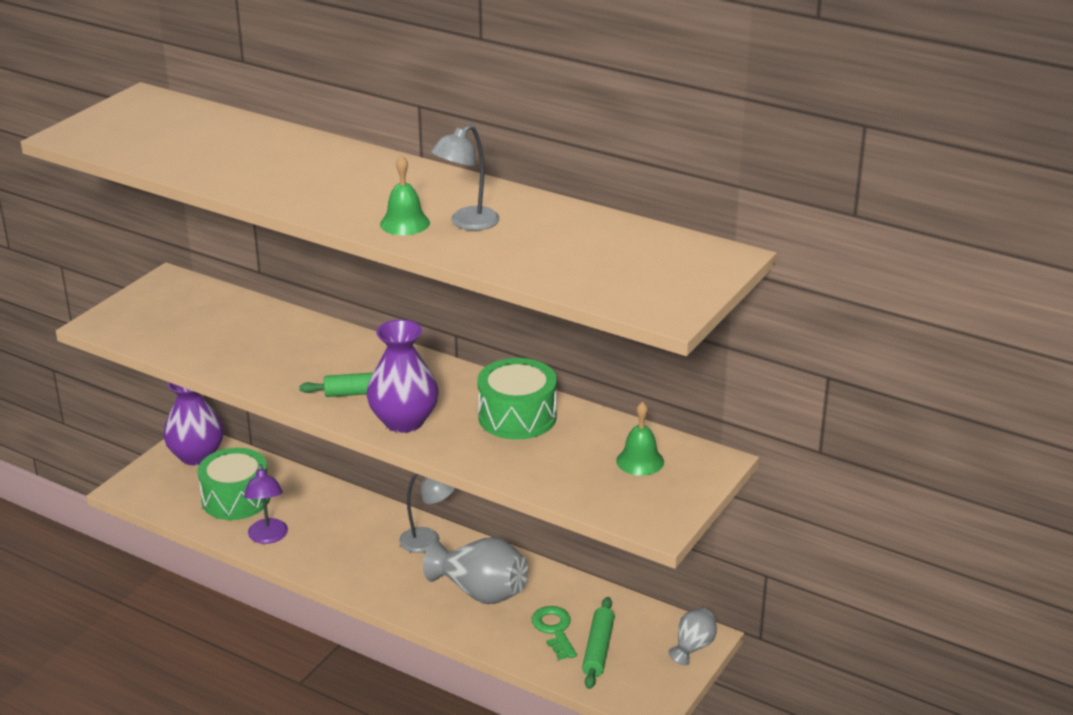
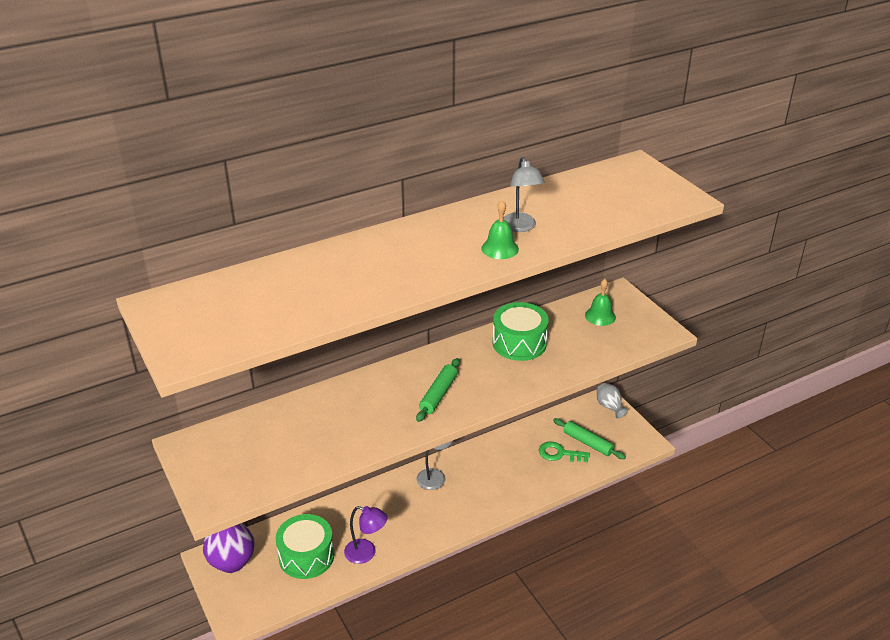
camera: 60 degrees left, 5 degrees up
purple vase [367,320,438,433] -> none
grey vase [423,537,528,604] -> none

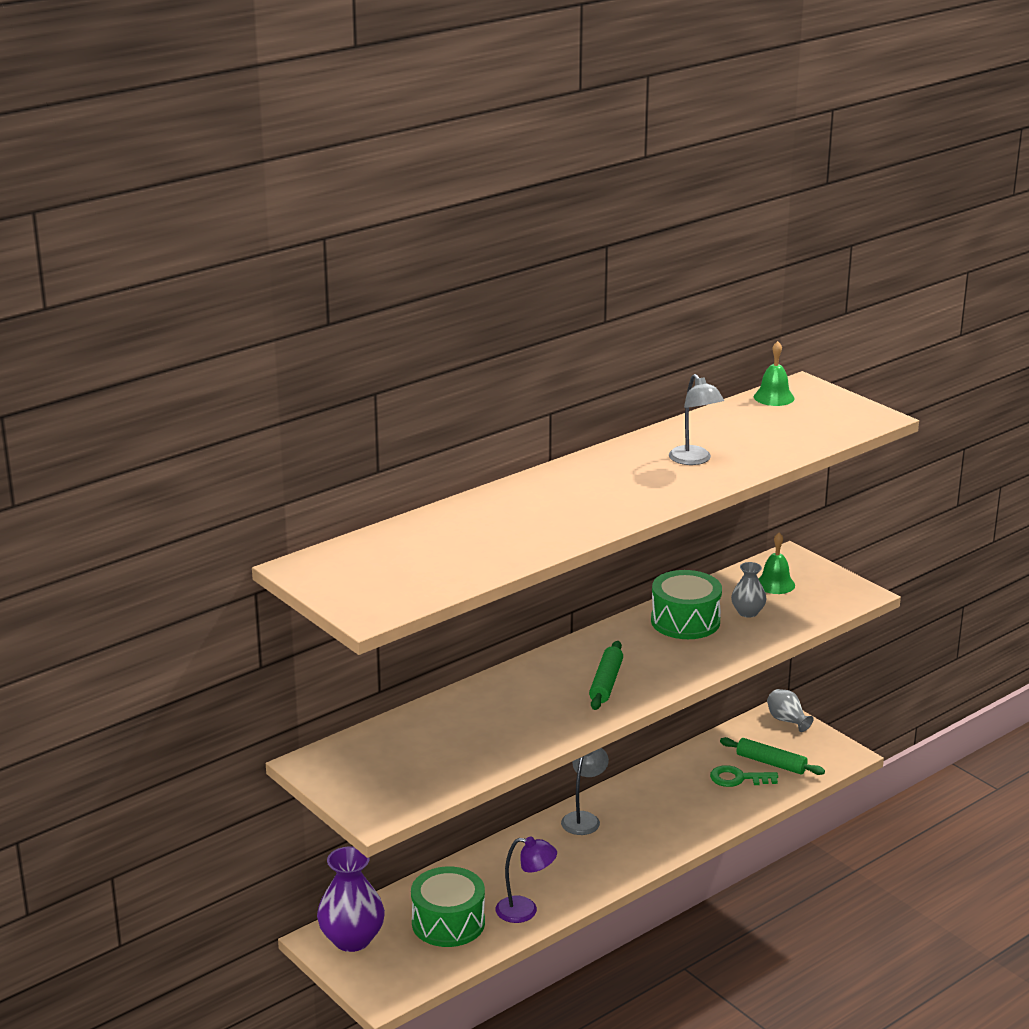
camera: 10 degrees left, 10 degrees down
green bell [481,200,519,259] -> green bell moved to [754,341,794,406]
none -> grey vase [731,562,767,618]

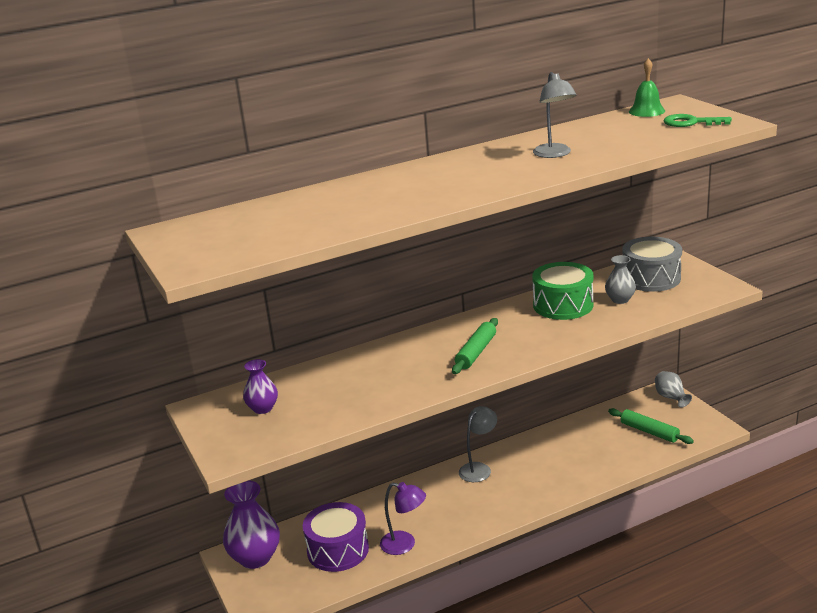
camera: 15 degrees right, 0 degrees up
green drum [411,866,485,947] -> purple drum [303,502,369,572]
green key [710,765,778,787] -> green key moved to [664,114,732,127]
green bell [758,533,795,594] -> grey drum [622,237,682,292]
none -> purple vase [243,359,278,414]

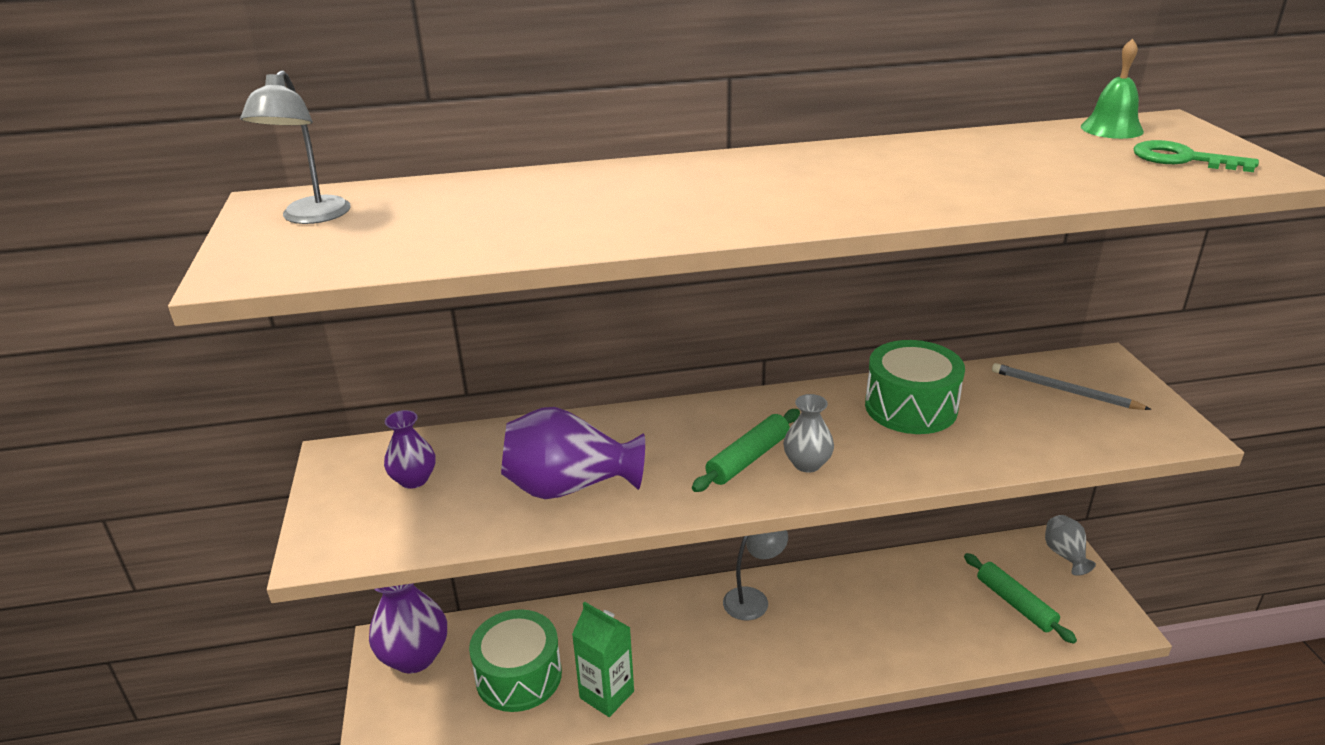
camera: 15 degrees right, 5 degrees up
purple drum [303,502,369,572] -> green drum [469,609,562,712]
purple lamp [380,482,426,555] -> green carton [572,602,634,717]
grey lamp [533,72,577,158] -> grey lamp moved to [240,70,351,224]
grey vase [605,255,636,304] -> grey vase moved to [783,394,834,472]
grey drum [622,237,682,292] -> grey pencil [992,363,1151,410]
none -> purple vase [501,407,645,499]

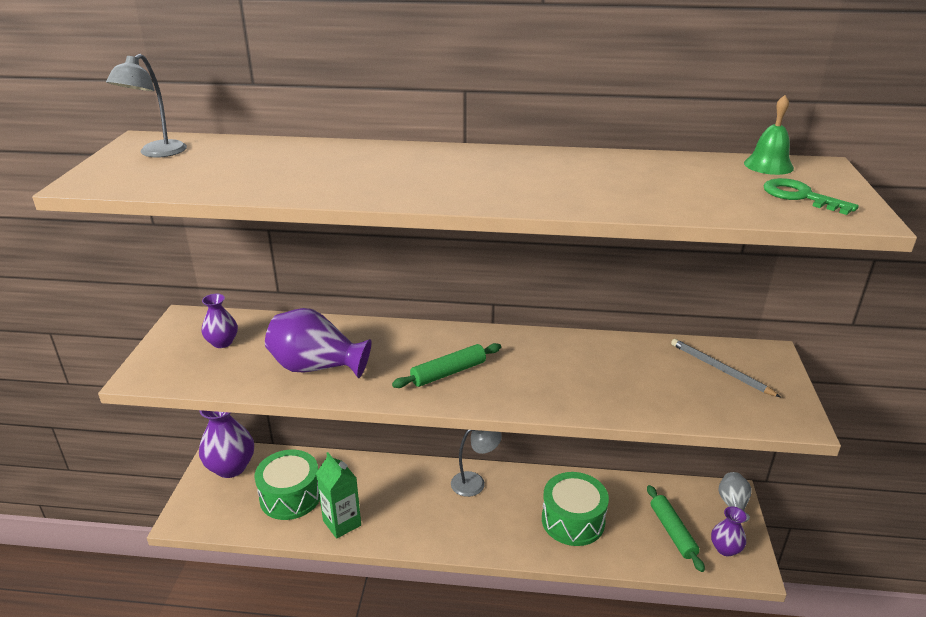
camera: 15 degrees right, 0 degrees up
grey vase [783,394,834,472] -> none
green drum [865,340,965,434] -> green drum moved to [542,472,609,546]
none -> purple vase [711,506,747,556]

